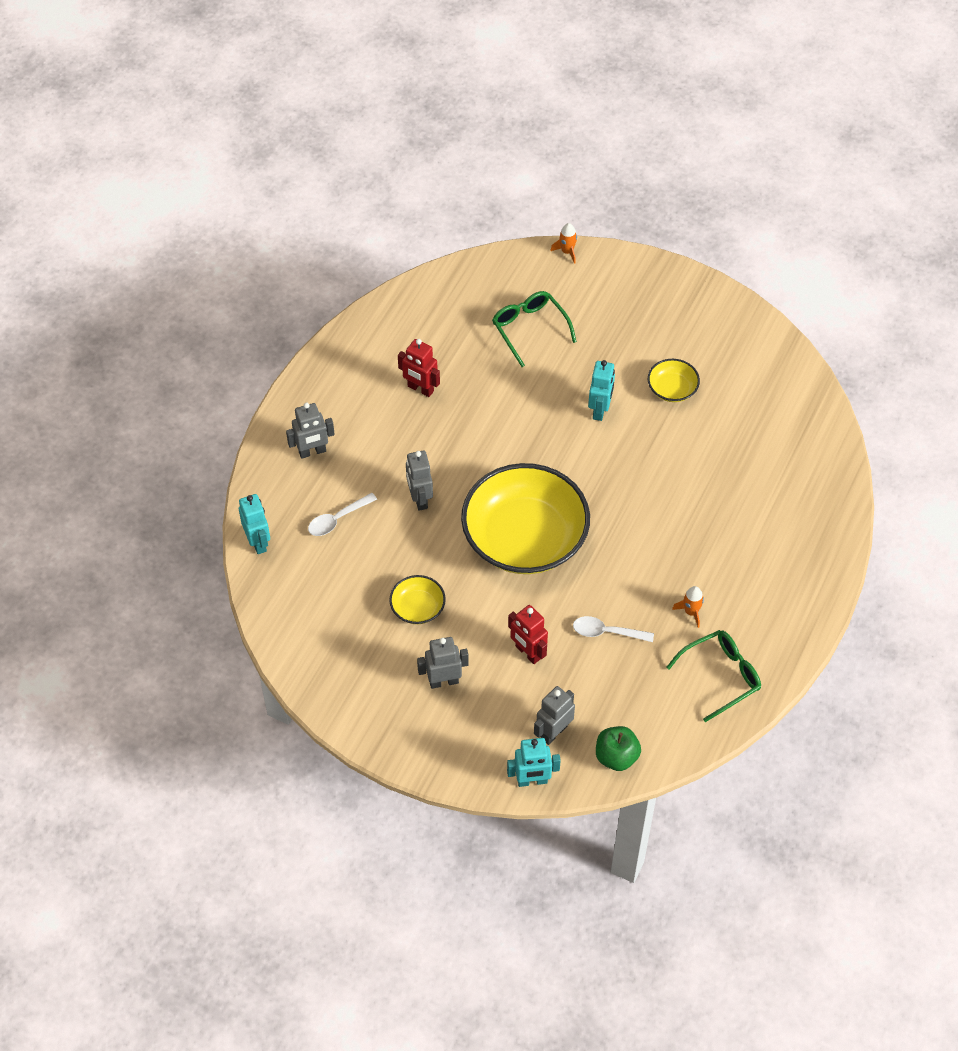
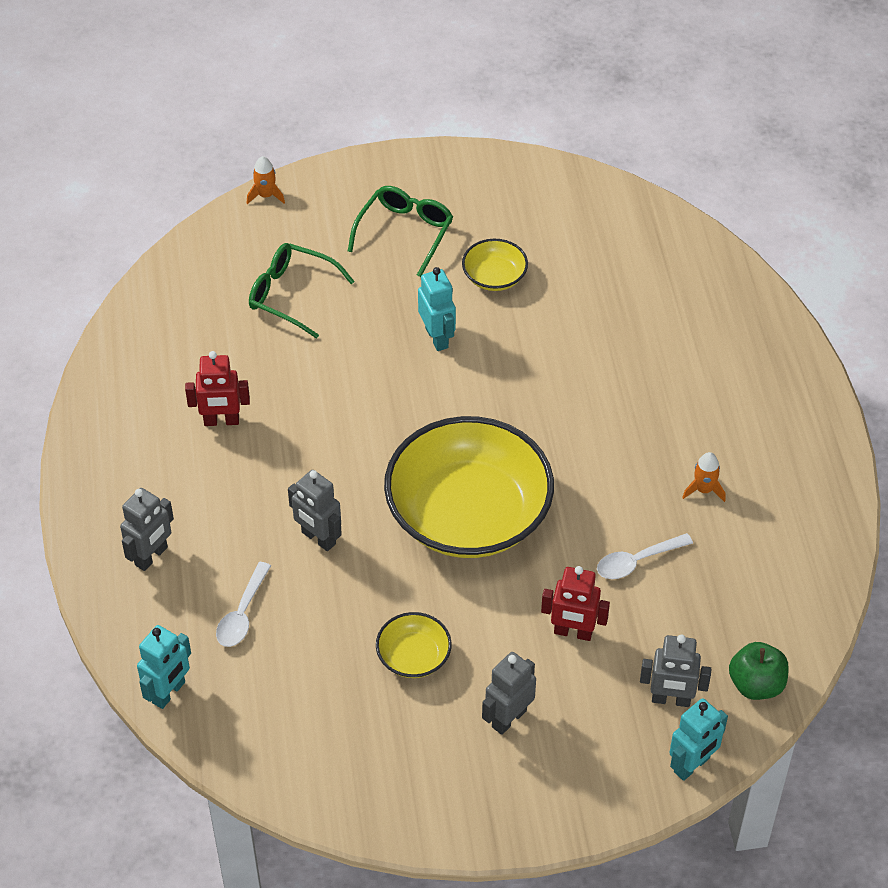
camera: 35 degrees left, 5 degrees down
turquoise robot [239,494,270,554] -> turquoise robot turned 90 degrees clockwise [137,625,191,709]
grey robot [534,686,575,745] -> grey robot turned 90 degrees counterclockwise [640,635,711,707]
green glasses [666,630,761,722] -> green glasses moved to [348,186,453,277]

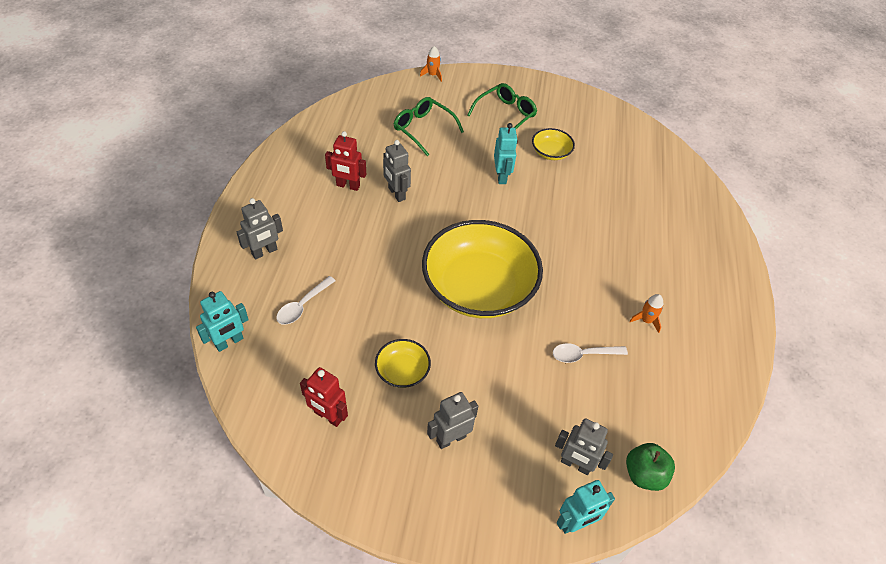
camera: 15 degrees right, 0 degrees up
grey robot [288,470,342,551] -> grey robot moved to [383,140,411,202]
red robot [541,566,610,641] -> red robot moved to [300,367,348,427]

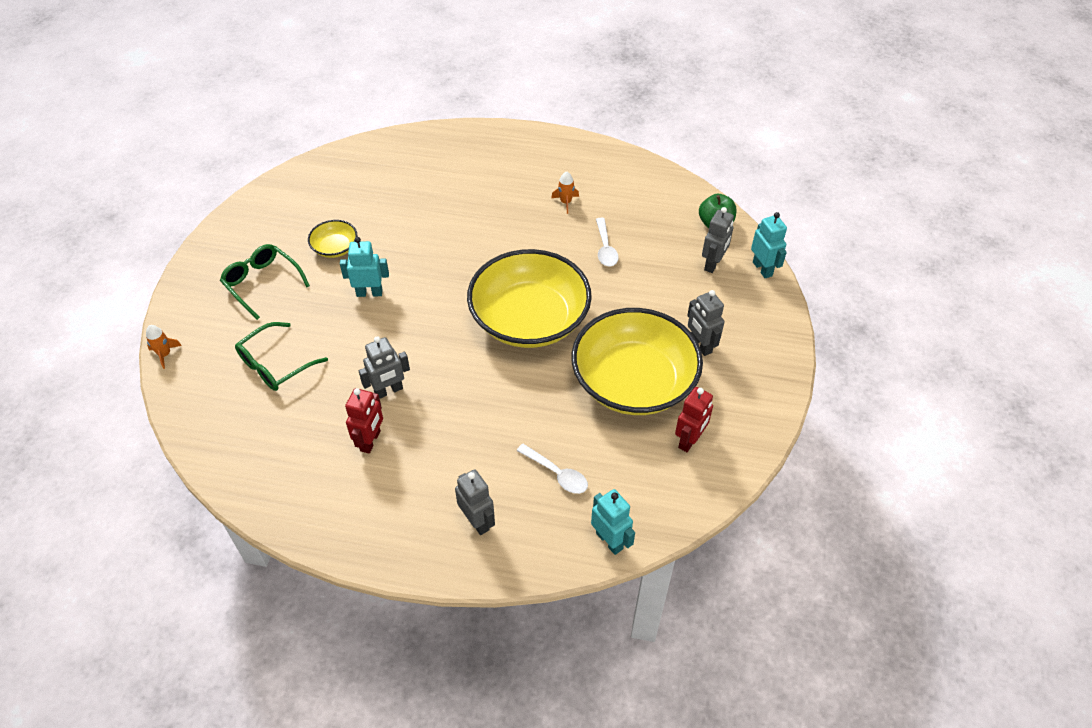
camera: 85 degrees left, 0 degrees up
yellow bowl [375,339,431,388] -> yellow bowl [571,308,703,415], size x2.33

